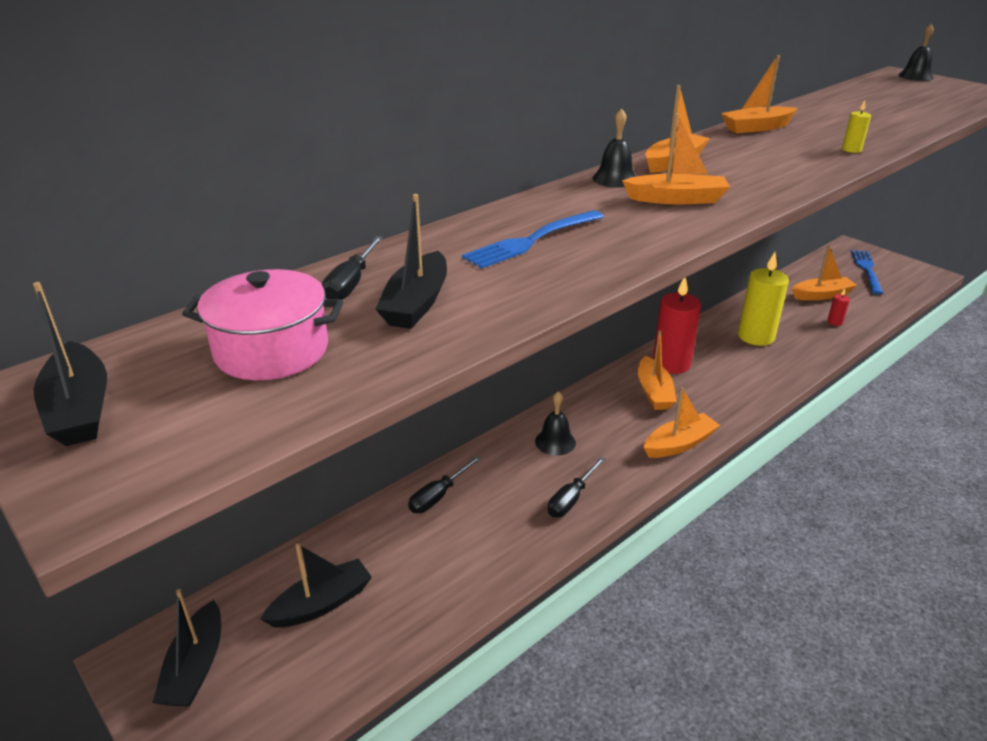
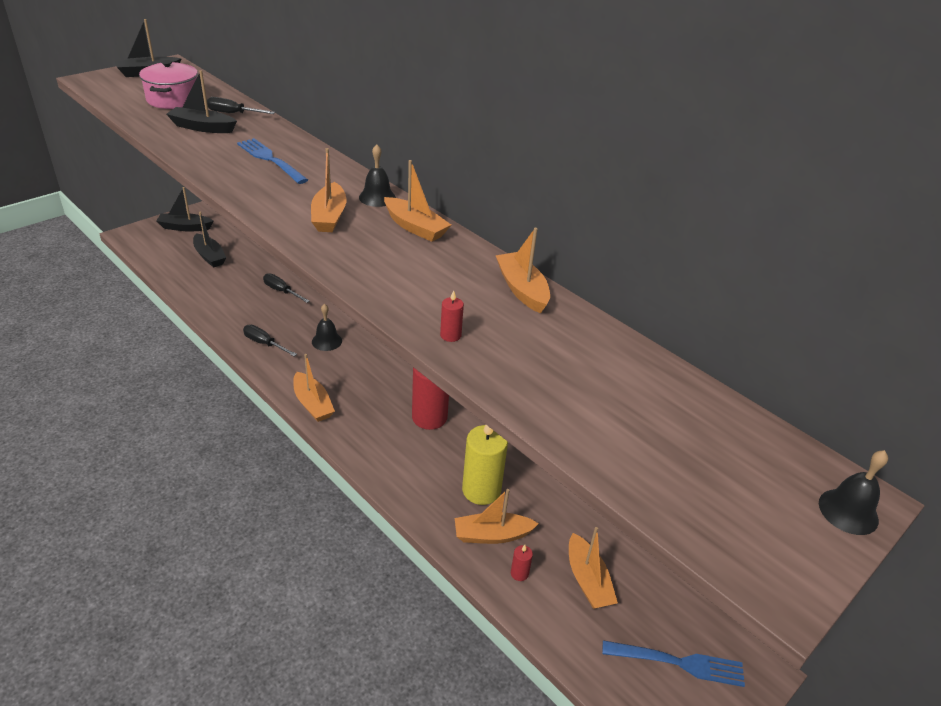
camera: 85 degrees right, 5 degrees up
orange boat [638,330,677,410] -> orange boat moved to [455,489,539,544]
yellow candle [842,100,871,153] -> red candle [440,290,464,342]

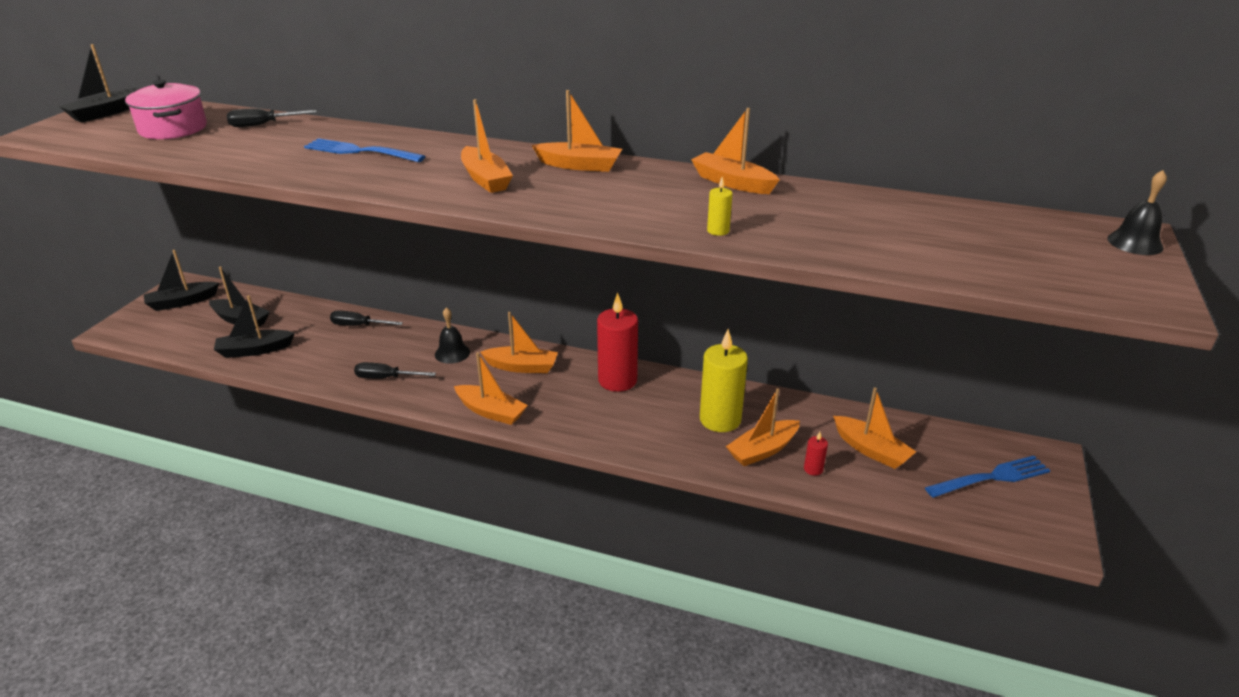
camera: 25 degrees left, 5 degrees down
black boat [166,70,237,133] -> black boat moved to [214,296,295,358]
black bell [359,144,396,207] -> none
red candle [440,290,464,342] -> yellow candle [707,177,733,236]
none -> orange boat [480,312,558,373]

